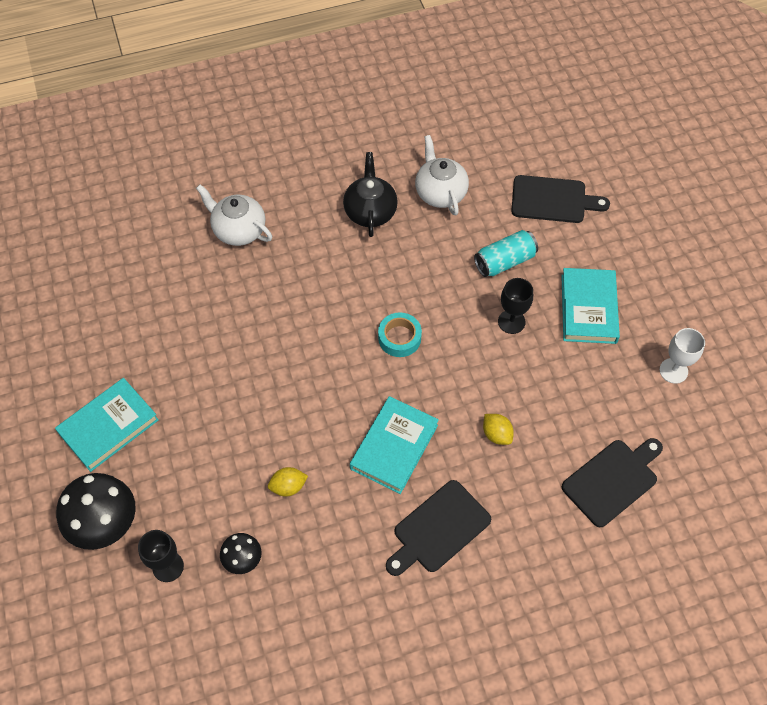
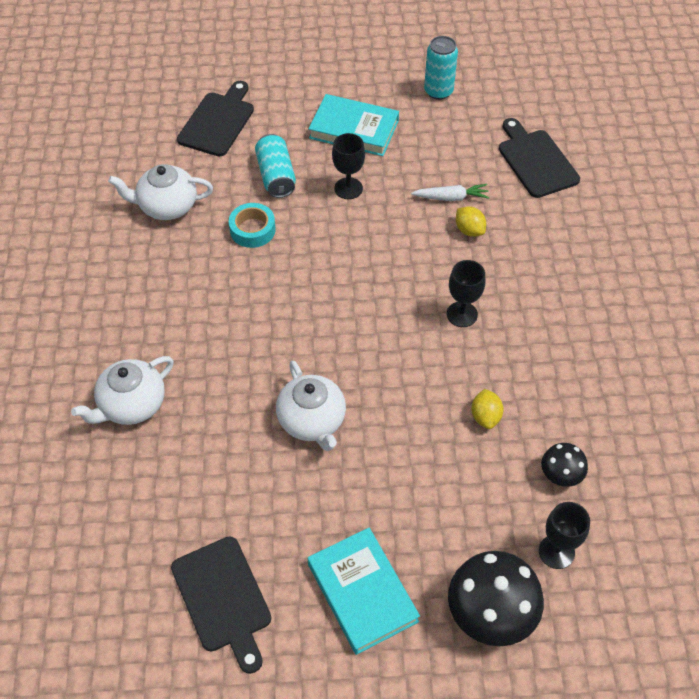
camera: 75 degrees left, 5 degrees down
black teapot [343,152,398,237] -> none
turquoise book [350,396,439,494] -> black goblet [447,260,485,327]
turquoise tape [378,312,422,357] -> turquoise tape moved to [229,203,275,248]
black cutting board [386,480,491,576] -> black cutting board moved to [171,536,271,674]
yellow lemon [483,414,514,445] -> yellow lemon turned 75 degrees clockwise [456,206,486,237]
white goblet [660,328,705,384] -> turquoise can [424,36,458,100]
none -> white teapot [276,361,346,451]
none -> white carrot [411,184,490,201]

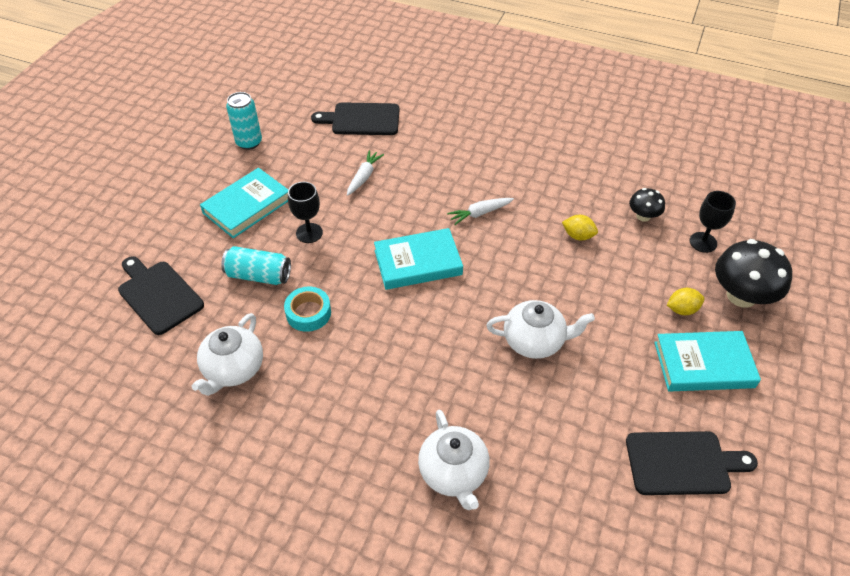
camera: 65 degrees left, 5 degrees down
black goblet [447,260,485,327] -> white carrot [447,198,514,225]
yellow lemon [456,206,486,237] -> yellow lemon moved to [667,288,704,315]
none -> turquoise book [374,228,463,290]

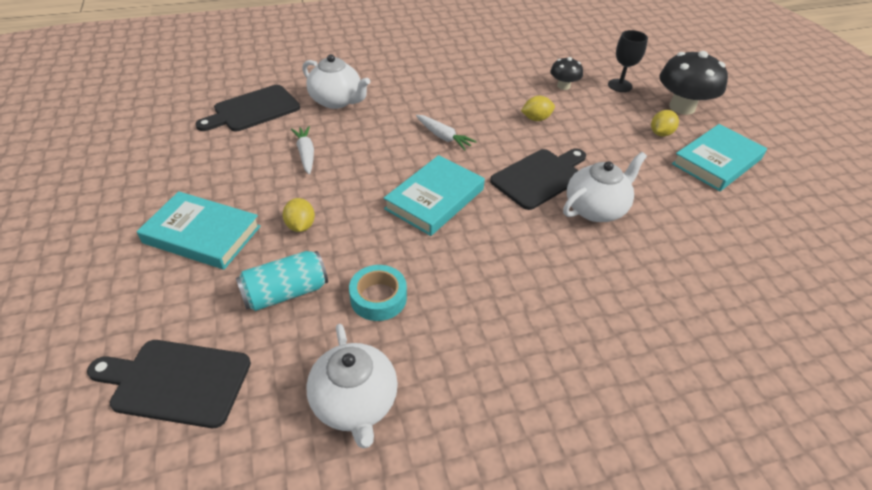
camera: 40 degrees left, 5 degrees down
turquoise book [200,168,288,238] -> turquoise book turned 75 degrees counterclockwise [137,191,261,270]
turquoise can [226,92,262,150] -> none
black goblet [288,182,323,243] -> yellow lemon [282,198,315,232]
white teapot [418,410,489,510] -> white teapot moved to [302,54,370,109]
white carrot [447,198,514,225] -> white carrot turned 75 degrees counterclockwise [416,115,477,150]
black cutting board [626,431,758,495] -> black cutting board moved to [490,148,586,210]

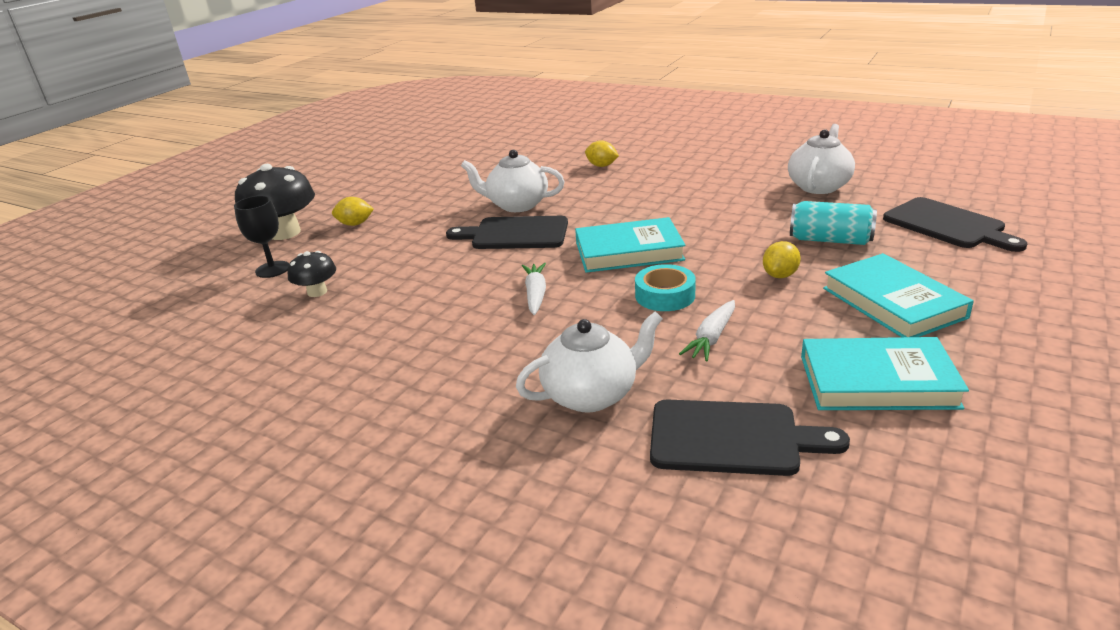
camera: 130 degrees left, 15 degrees down
white teapot [302,54,370,109] -> white teapot turned 75 degrees clockwise [516,311,663,412]
turquoise tape [349,265,407,321] -> turquoise tape moved to [635,264,696,311]
yellow lemon [521,96,555,121] -> yellow lemon moved to [585,140,619,167]
turquoise book [672,124,767,191] -> turquoise book moved to [801,337,969,410]

